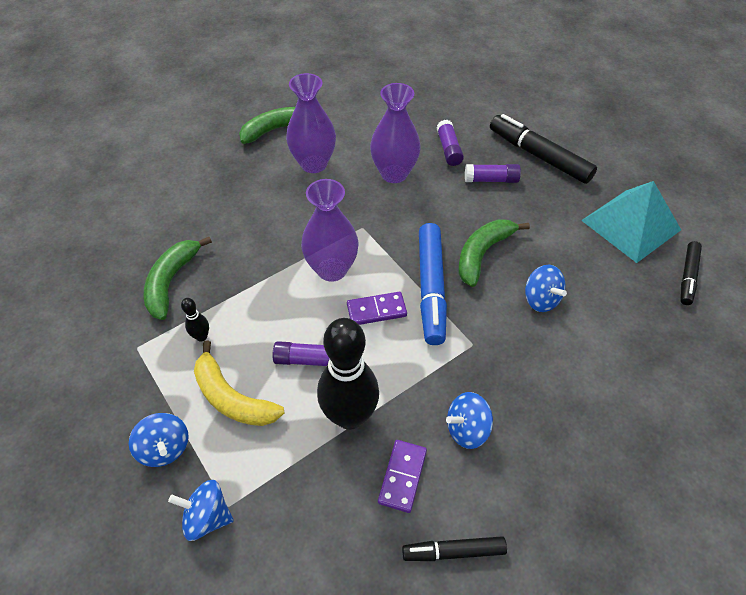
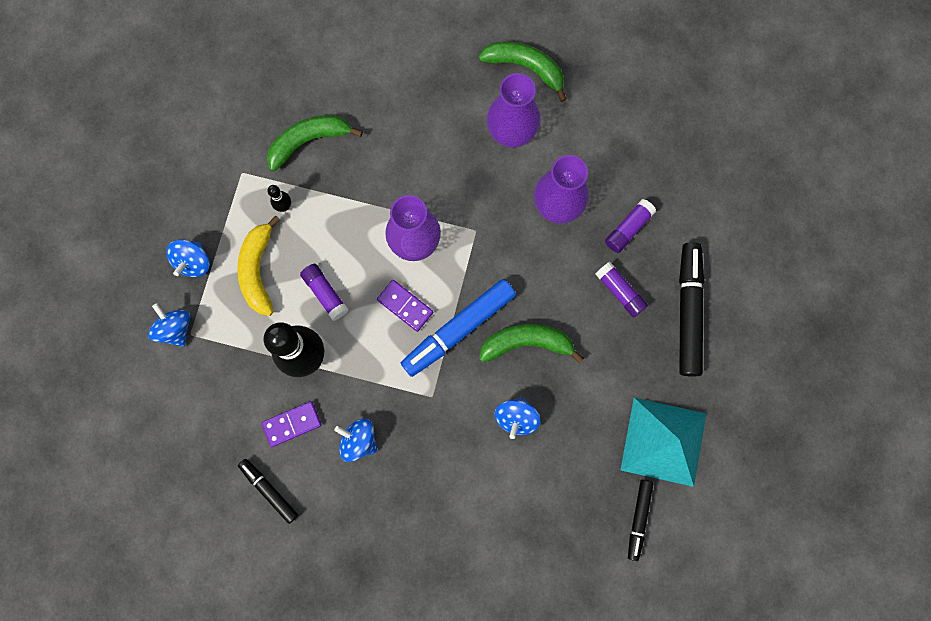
camera: 50 degrees right, 25 degrees up
black marker [680,241,702,305] -> black marker turned 60 degrees counterclockwise [628,480,654,561]

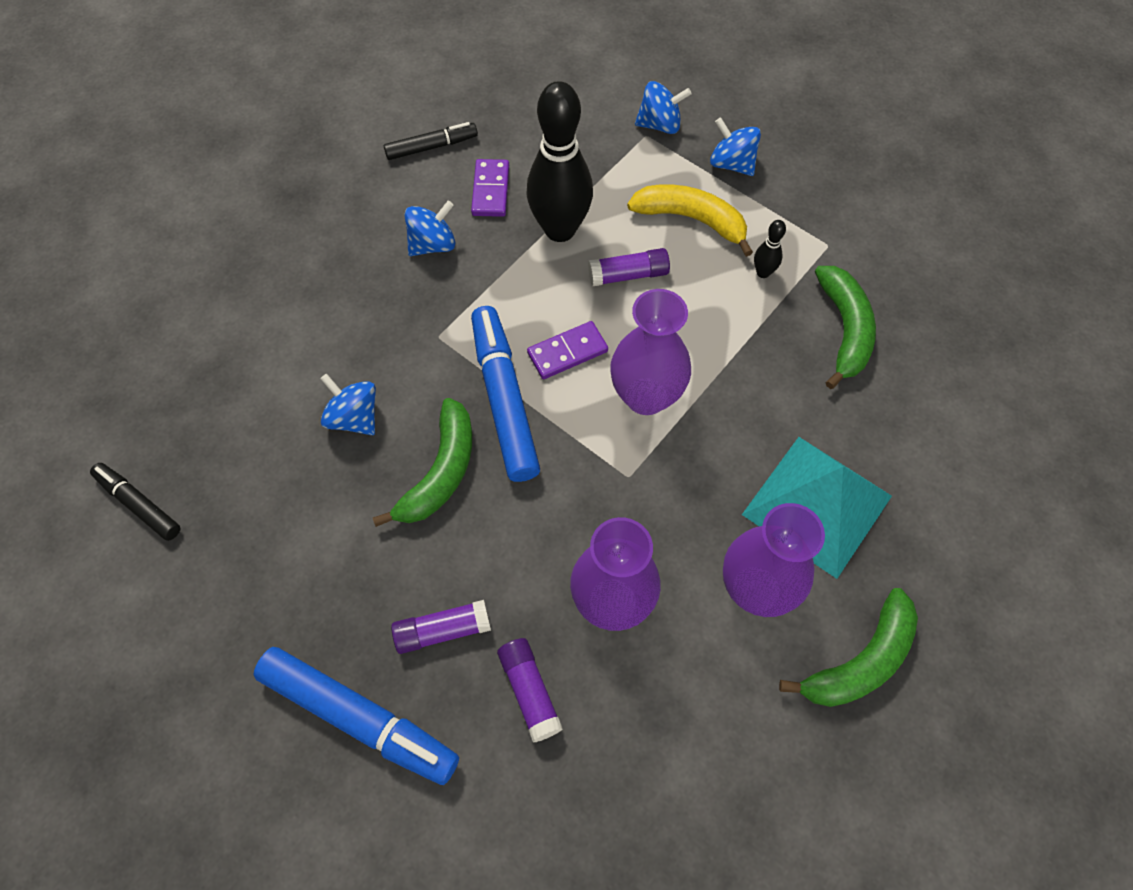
camera: 115 degrees right, 15 degrees down
turquoise pyramid [620,398,706,487] -> turquoise pyramid moved to [742,437,892,579]
black marker [679,242,705,377] -> blue marker [254,647,459,785]

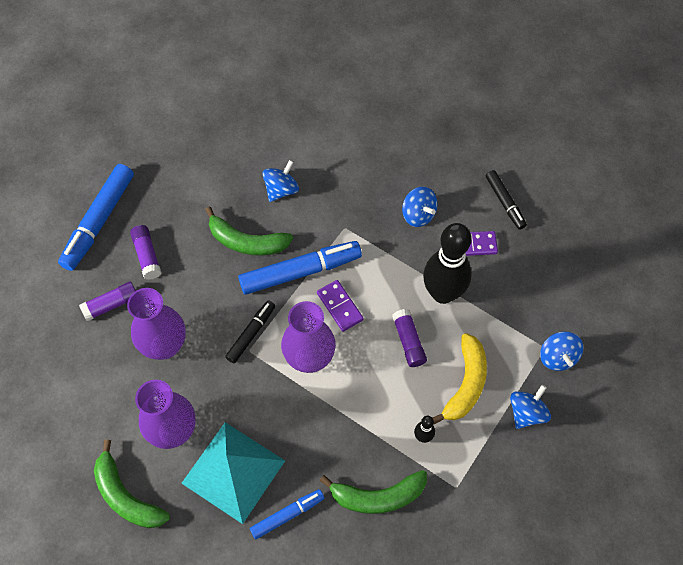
camera: 85 degrees right, 0 degrees up
black marker [90,463,181,541] -> black marker moved to [225,300,275,364]
none -> blue marker [250,489,325,539]

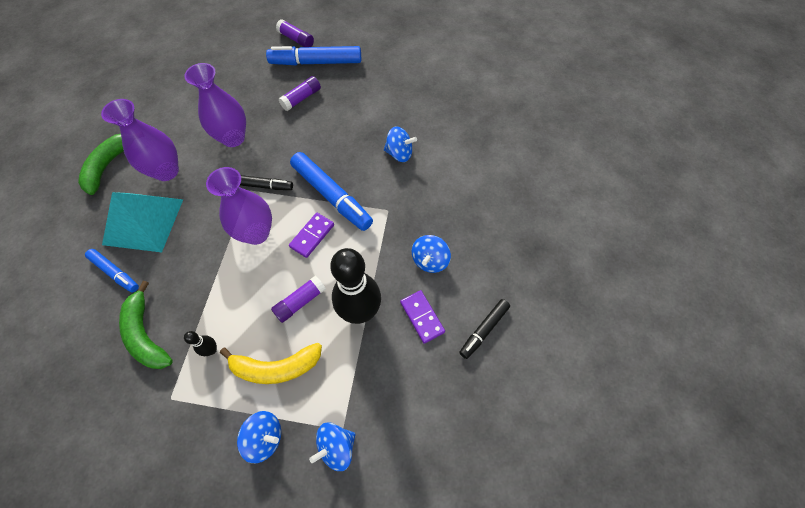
camera: 65 degrees right, 0 degrees up
purple glue stick [79,282,136,322] -> purple glue stick moved to [276,19,314,47]
green banana [205,207,293,255] -> none

